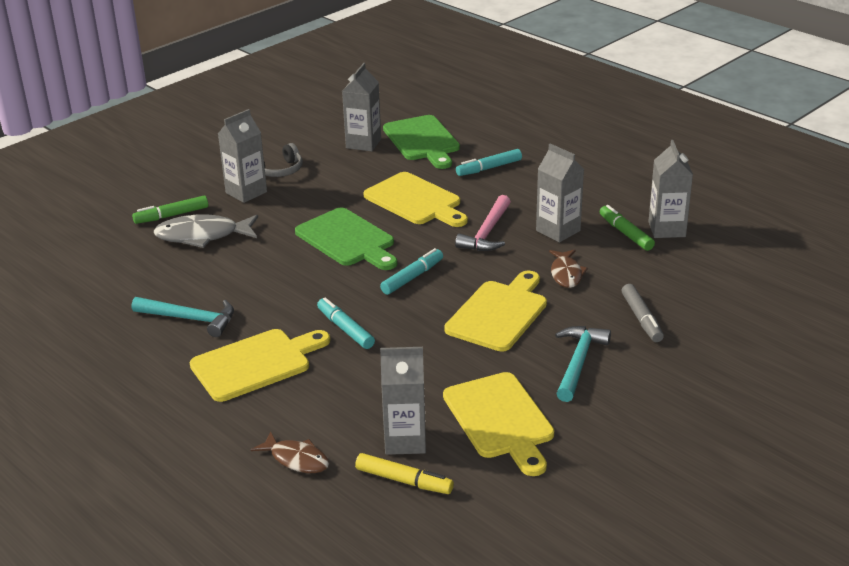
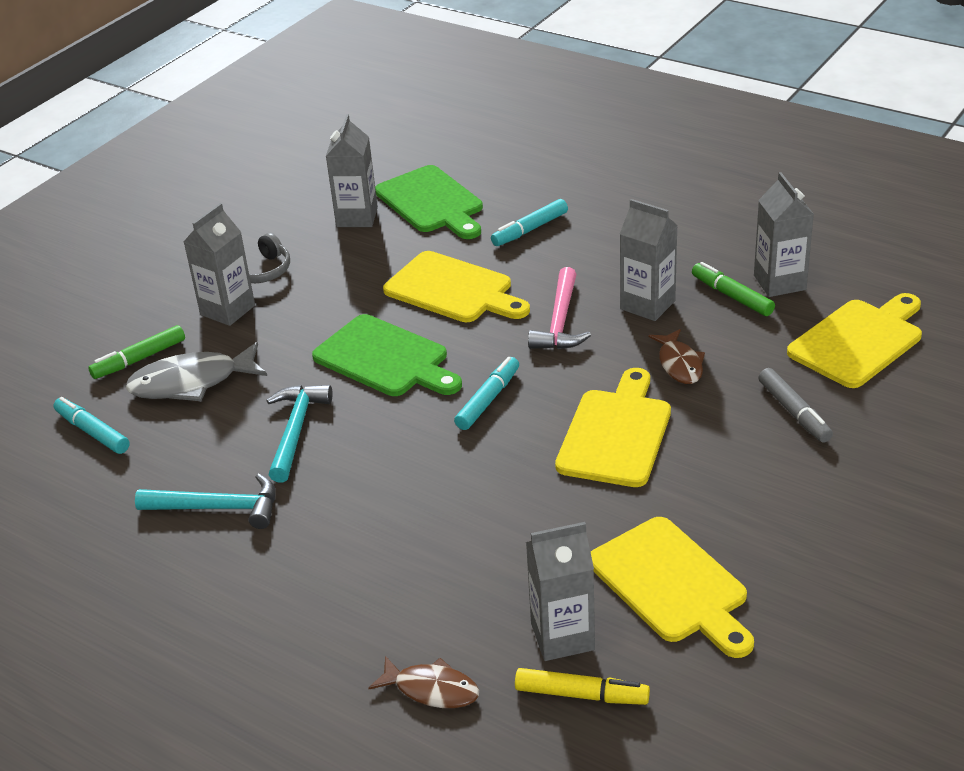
camera: 10 degrees left, 5 degrees up
yellow cutting board [190,329,330,402] -> yellow cutting board moved to [787,293,922,388]
turquoise marker [317,297,375,349] -> turquoise marker moved to [53,397,130,454]
turquoise hammer [555,326,611,402] -> turquoise hammer moved to [266,385,332,483]

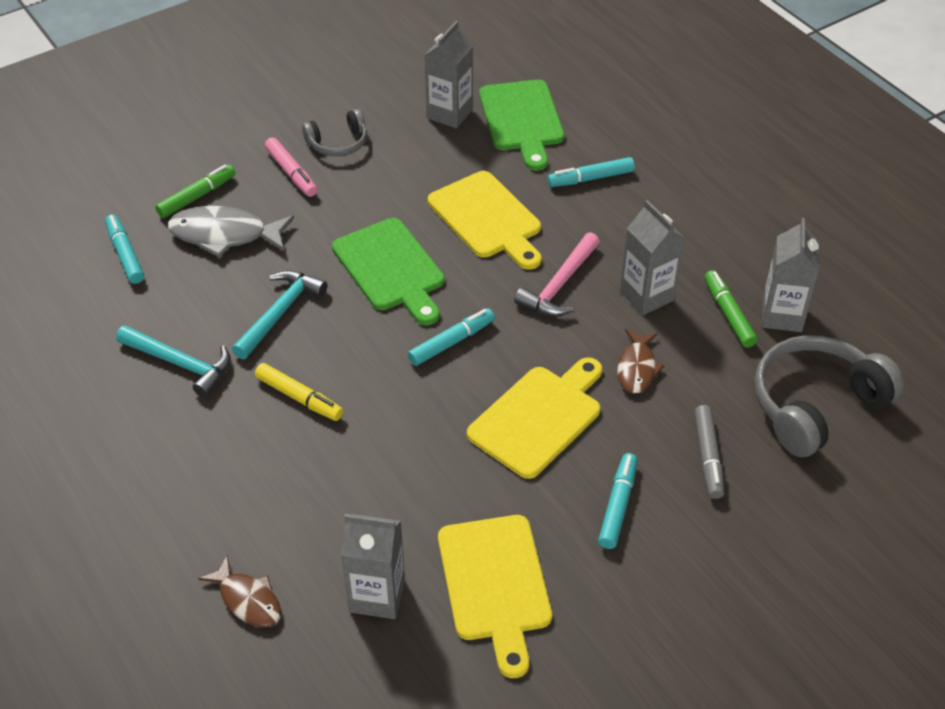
camera: 20 degrees right, 10 degrees up
green marker [88,325,185,379] -> green marker turned 150 degrees clockwise [155,164,235,218]
grey carton [184,203,255,326] -> pink marker [265,137,317,197]
yellow marker [515,668,650,705] -> yellow marker moved to [255,363,343,421]
yellow cutting board [787,293,922,388] -> grey headphones [754,335,905,457]
none -> turquoise marker [598,453,637,549]

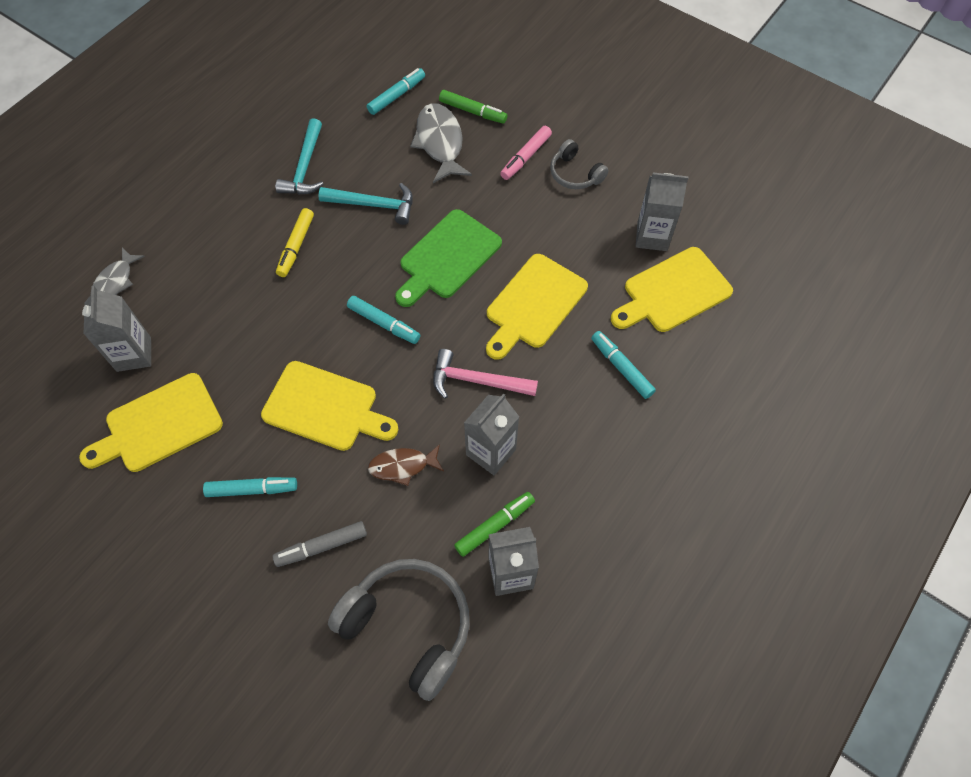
camera: 70 degrees right, 15 degrees up
brown fish [199,555,281,627] -> grey fish [91,248,145,295]
green cutting board [479,80,564,171] -> yellow cutting board [611,247,733,332]

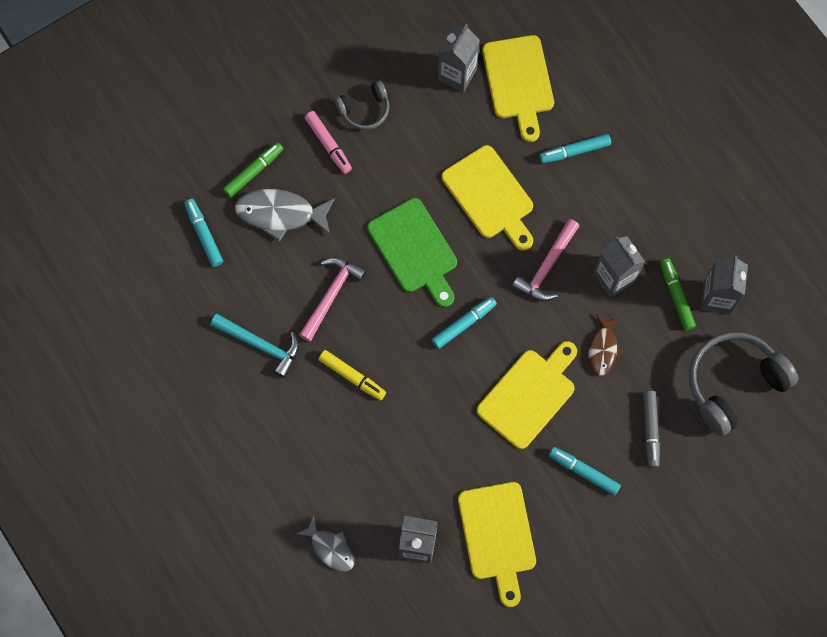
camera: 70 degrees left, 10 degrees up
turquoise marker [203,477,297,497] -> turquoise marker turned 75 degrees counterclockwise [549,447,621,496]
turquoise hammer [318,183,413,225] -> pink hammer [299,257,367,342]

